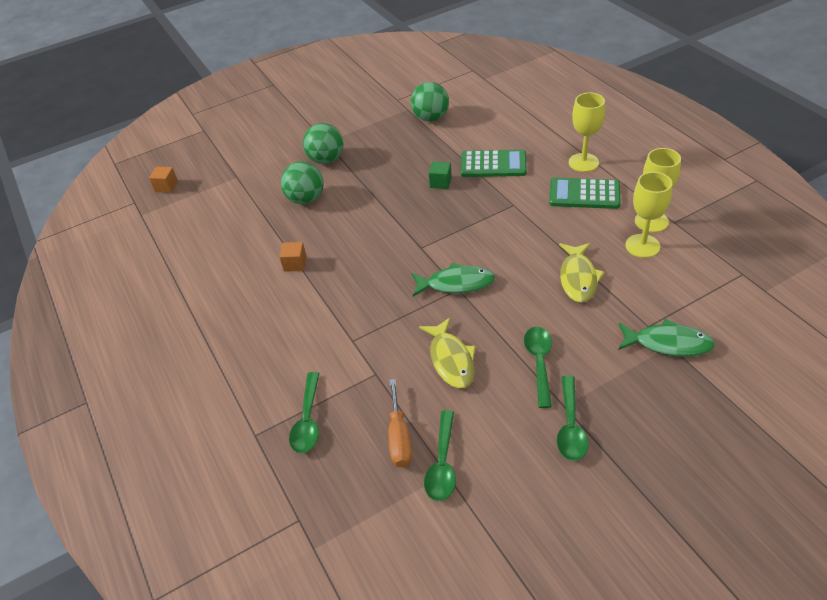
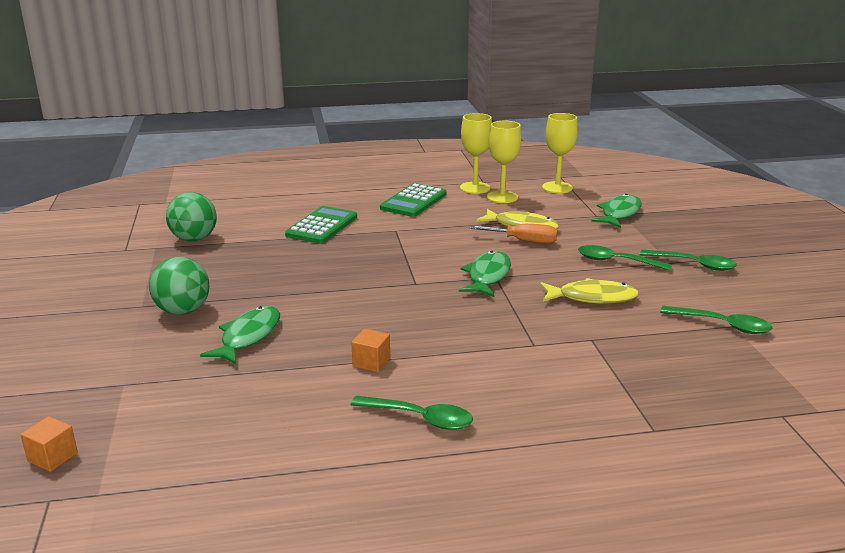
camera: 75 degrees left, 20 degrees down
green ball [281,161,324,204] -> green fish [200,306,280,364]
green spoon [289,372,319,453] -> green spoon moved to [350,396,473,430]
orange screwdriver [388,379,412,467] -> orange screwdriver moved to [470,224,557,244]
green cube [429,161,452,189] -> none
yellow goblet [569,93,605,172] -> yellow goblet moved to [542,113,578,193]

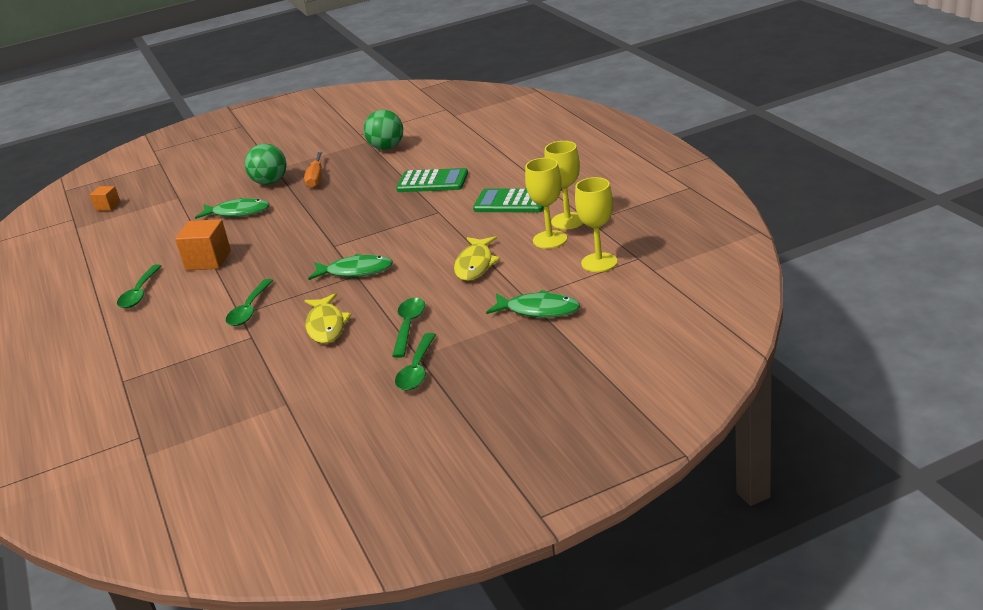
camera: 80 degrees right, 5 degrees up
orange cube [351,329,390,372] -> orange cube [175,219,231,270], size x1.76
orange screwdriver [470,224,557,244] -> orange screwdriver moved to [304,152,322,188]
green spoon [660,306,772,334] -> green spoon moved to [226,279,274,326]

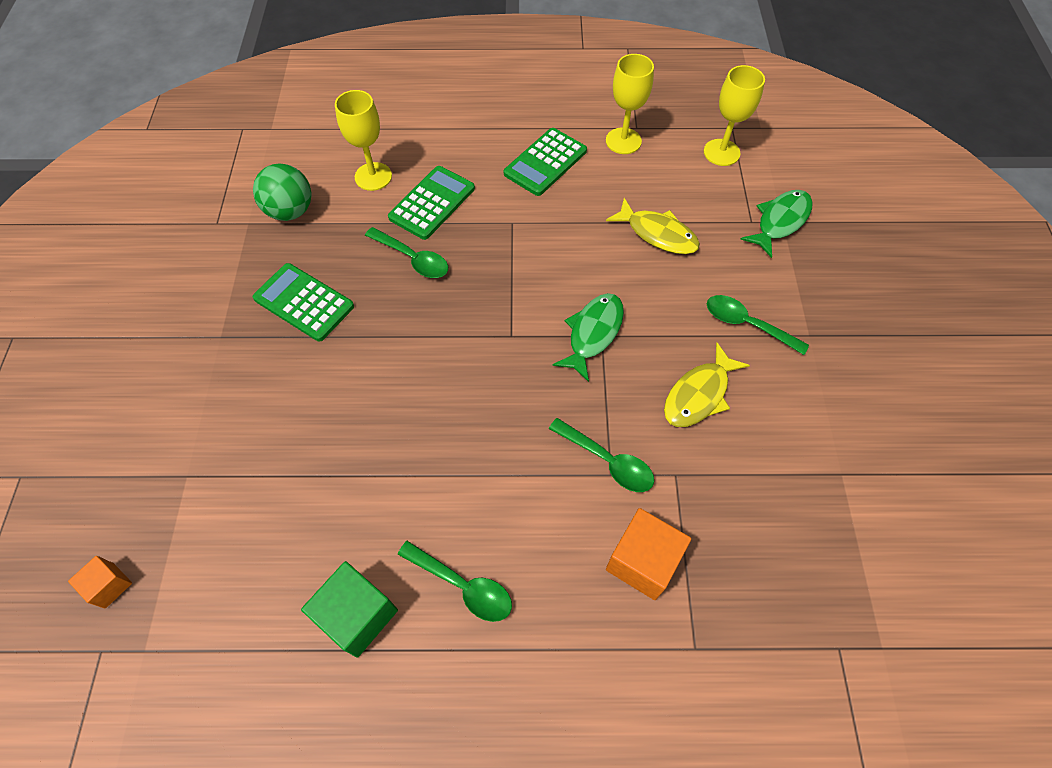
camera: 70 degrees left, 30 degrees up
orange cube [175,219,231,270] -> orange cube moved to [606,508,691,600]
green fish [195,198,269,219] -> none
green ball [245,144,286,185] -> none
orange screwdriver [304,152,322,188] -> green calculator [253,263,354,342]
yellow fish [304,293,352,344] -> yellow fish turned 120 degrees clockwise [664,343,750,427]
green spoon [395,333,436,391] -> green spoon moved to [365,227,448,278]
yellow goblet [525,158,567,249] -> yellow goblet moved to [335,90,392,191]
none -> green cube [301,561,398,658]

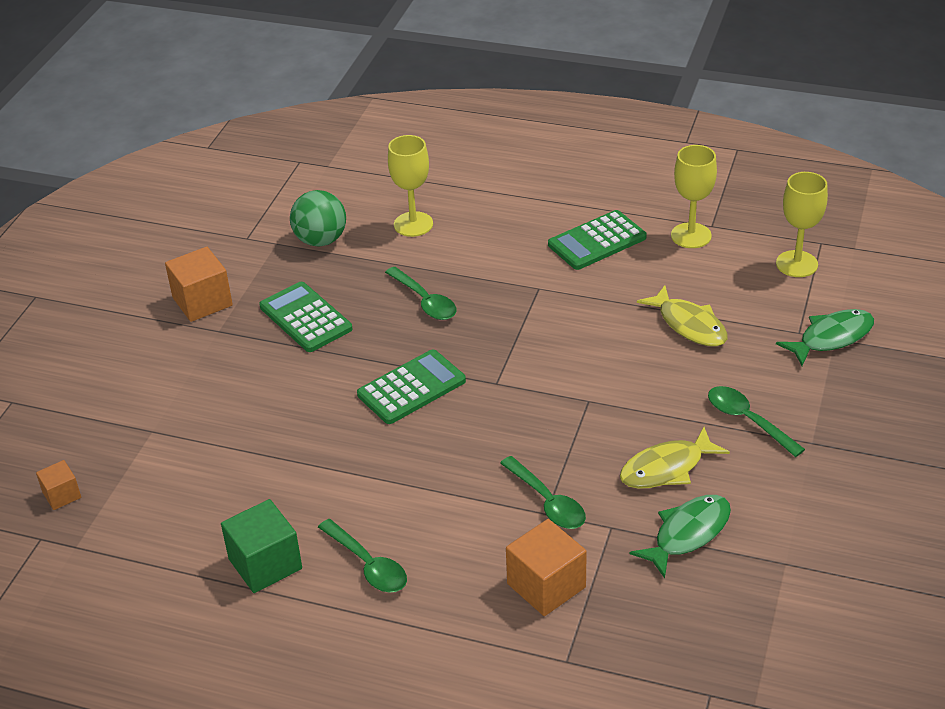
camera: 20 degrees right, 20 degrees down
green calculator [388,166,475,240] -> green calculator moved to [357,349,466,424]
green fish [553,293,624,382] -> green fish moved to [629,495,731,578]
none -> orange cube [165,247,233,322]

